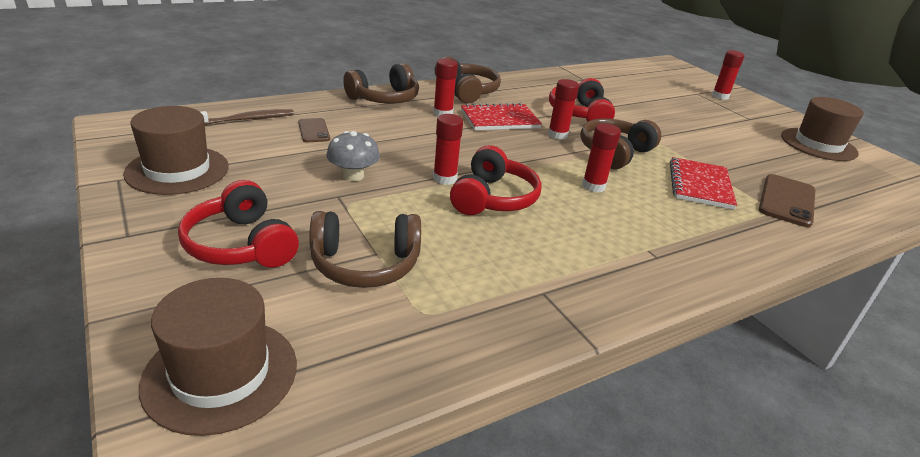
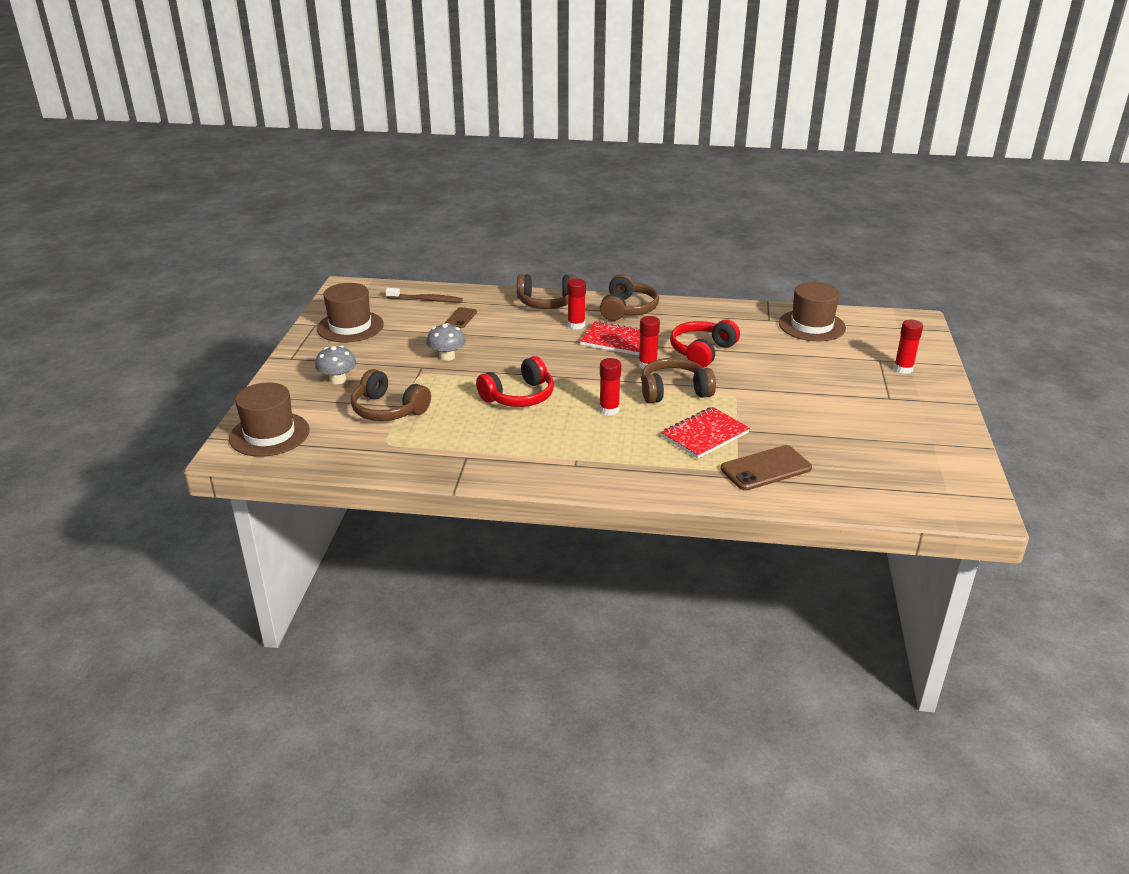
camera: 40 degrees right, 0 degrees up
red headphones [178,180,299,268] -> grey mushroom [315,345,356,384]
red glue stick [433,114,463,185] -> none
brown hat [781,97,864,161] -> brown hat moved to [779,282,846,341]

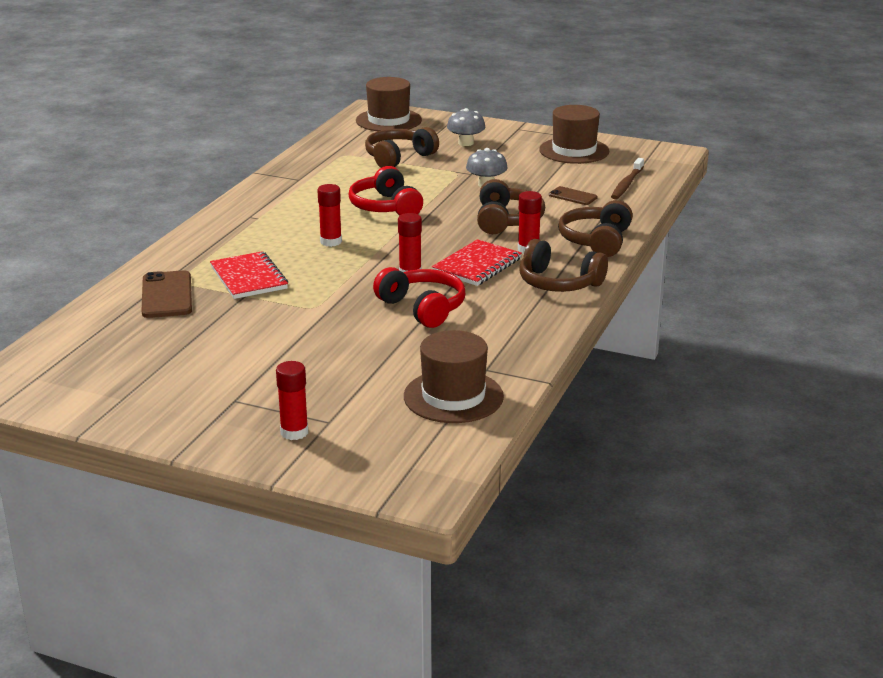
camera: 105 degrees right, 5 degrees down
brown headphones [641,358,716,403] -> brown headphones moved to [477,179,545,234]

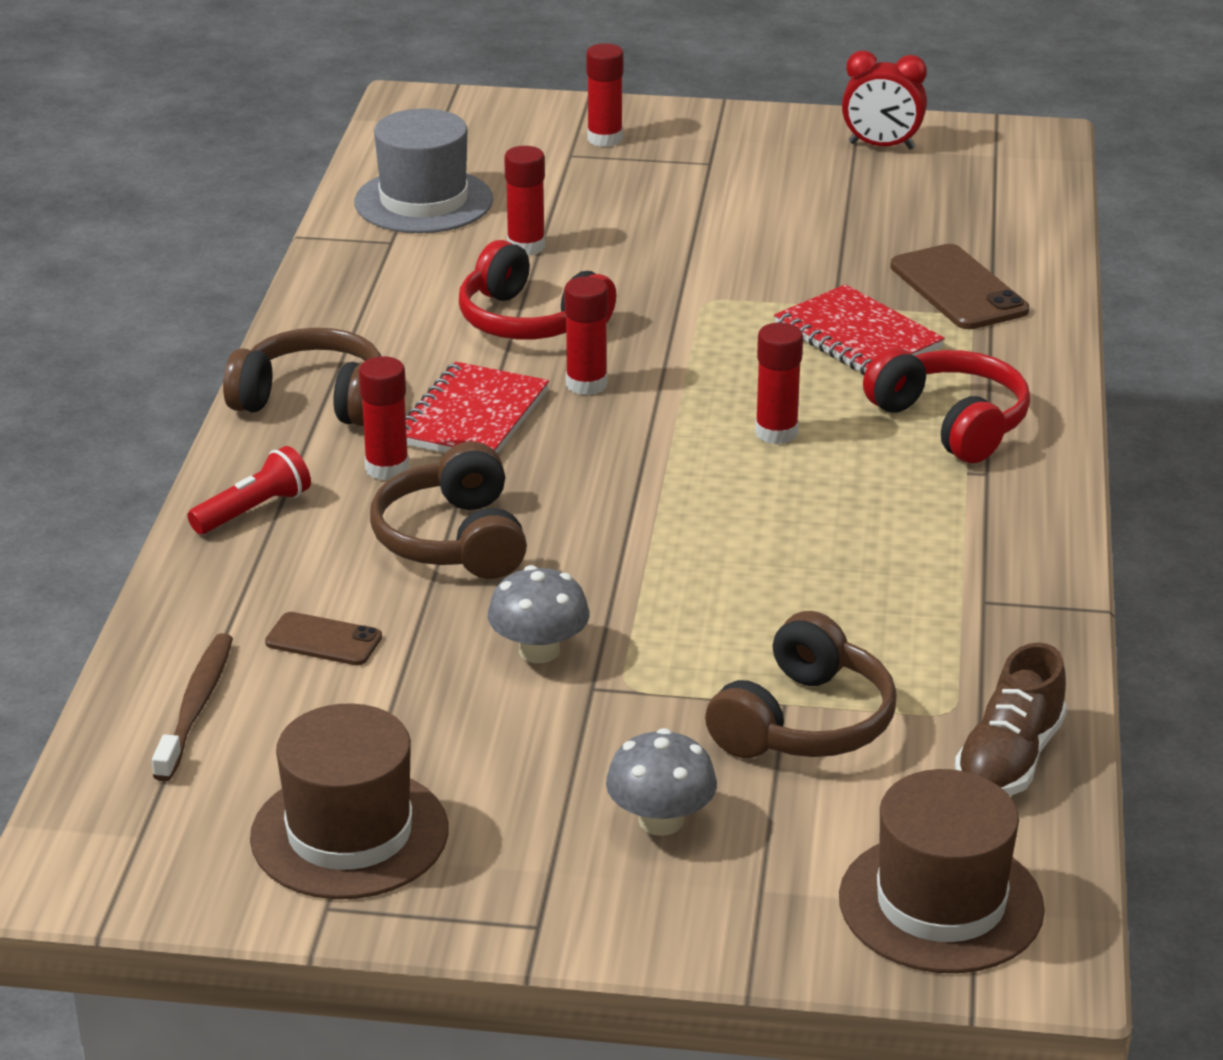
camera: 165 degrees right, 5 degrees up
red headphones [349,166,423,216] -> red headphones moved to [863,348,1030,463]
brown hat [404,330,504,423] -> grey hat [354,108,493,233]
brown headphones [558,200,633,257] -> red flashlight [187,446,311,534]
none -> red glue stick [504,146,545,256]
none -> red clock [842,51,927,150]
none -> brown shoe [955,642,1067,796]

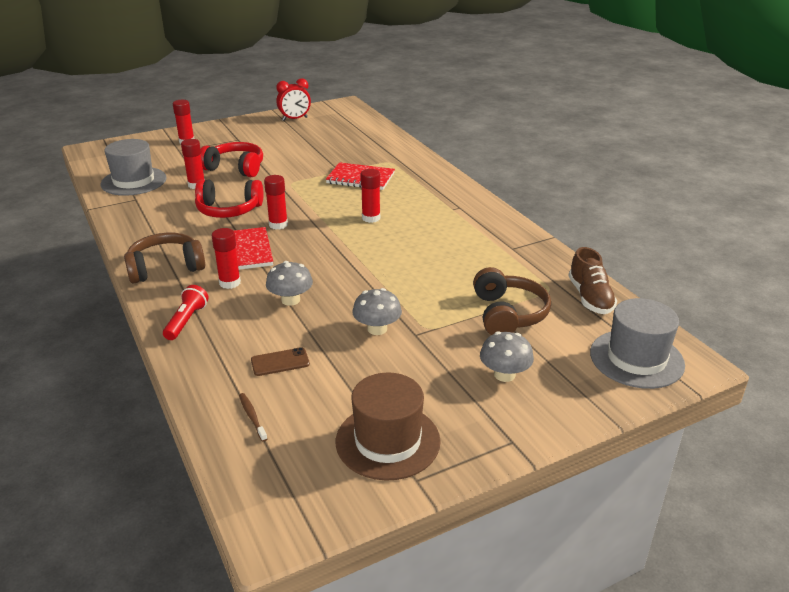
camera: 35 degrees left, 0 degrees up
brown toothbrush [152,633,233,782] -> brown toothbrush [239,393,267,442], size x0.59
brown headphones [370,442,527,579] -> grey mushroom [266,261,313,306]
brown hat [839,769,1045,973] -> grey hat [590,298,685,389]
red headphones [863,348,1030,463] -> red headphones moved to [201,142,263,177]
brown phone [890,244,1029,329] -> none

